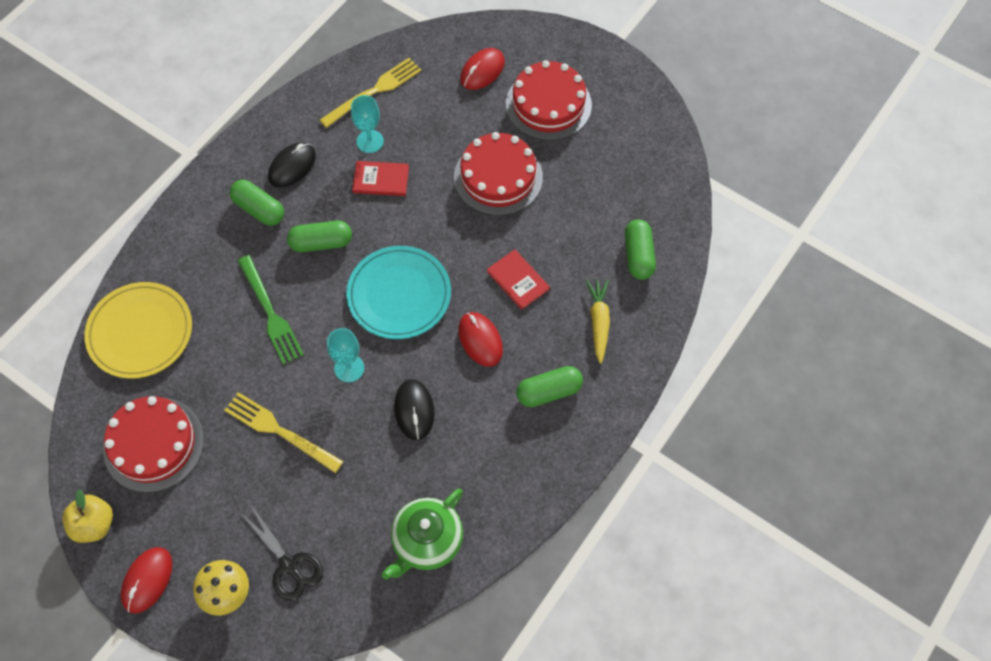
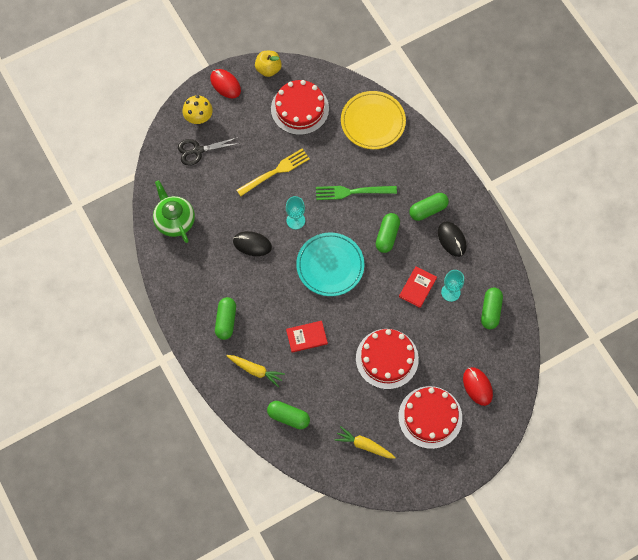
camera: 115 degrees right, 5 degrees up
yellow fork [320,58,421,128] -> green capsule [481,288,503,329]
red mouse [458,312,503,367] -> none
none -> yellow carrot [334,426,396,459]

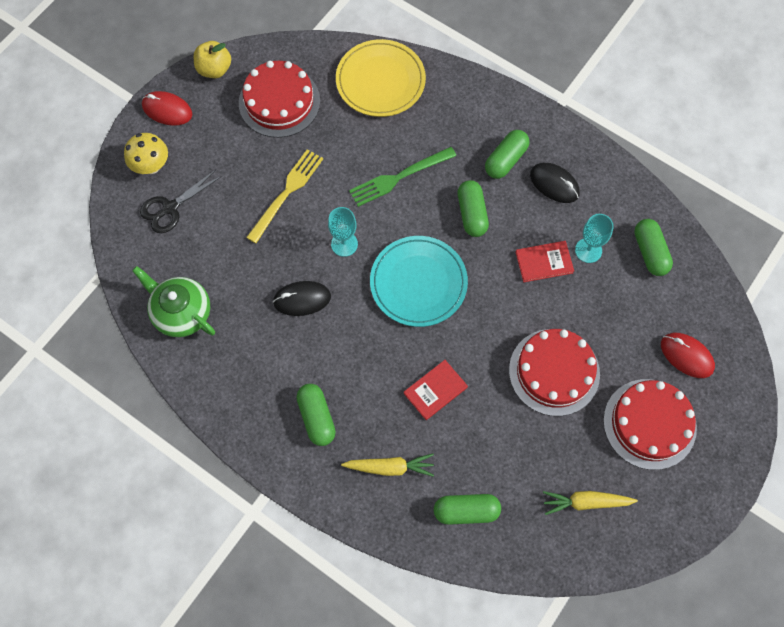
camera: 25 degrees left, 0 degrees up
red book [399,266,437,308] -> red book turned 75 degrees clockwise [515,241,574,282]

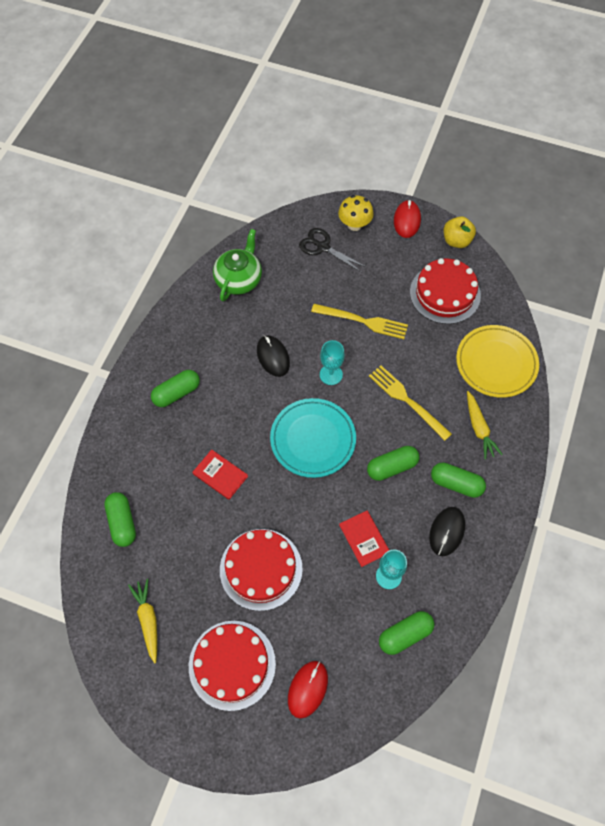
camera: 75 degrees right, 5 degrees down
yellow carrot [341,454,434,477] -> yellow carrot moved to [467,391,503,460]
green fork [349,147,456,207] -> yellow fork [369,366,452,441]

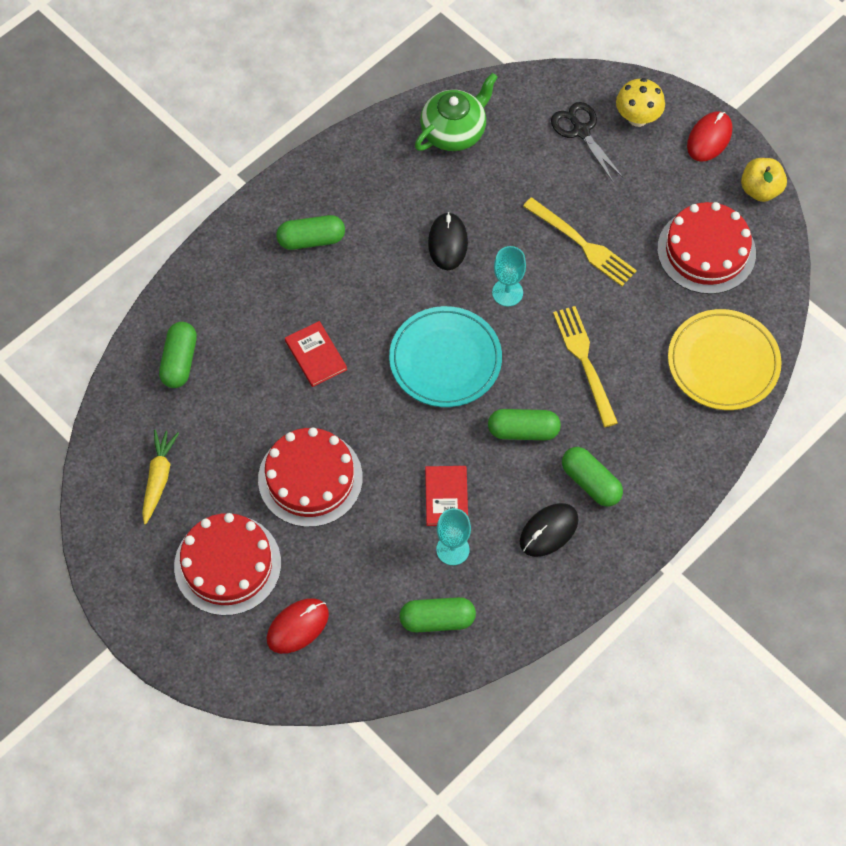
camera: 25 degrees right, 0 degrees up
yellow carrot [467,391,503,460] -> none

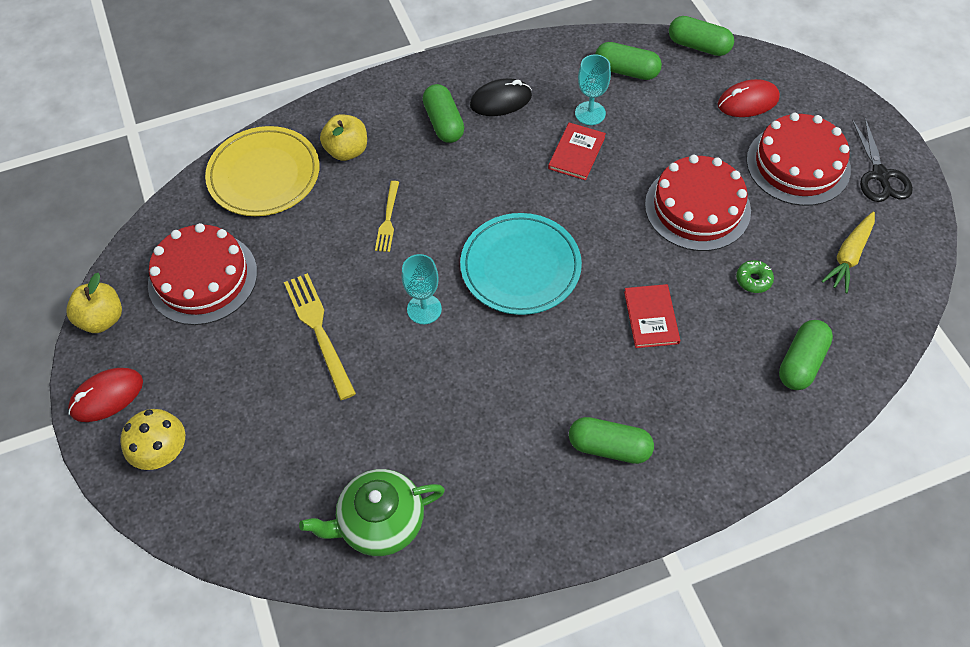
camera: 155 degrees left, 5 degrees down
black mouse [428,212,468,270] -> none
green capsule [488,409,561,440] -> green capsule moved to [669,16,734,56]
black scissors [551,102,623,182] -> black scissors moved to [852,118,913,202]
yellow fork [553,306,618,427] -> yellow fork [375,181,399,252], size x0.61
none -> yellow apple [320,114,367,161]
none -> green donut [736,260,774,293]

